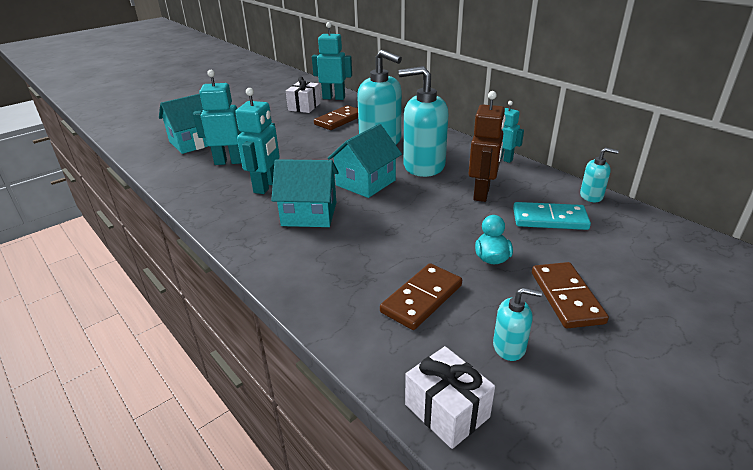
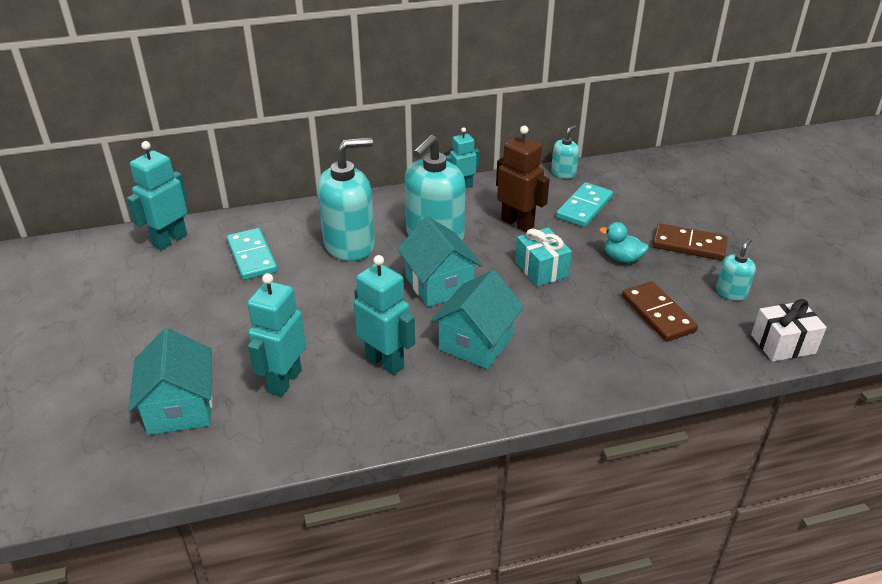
camera: 65 degrees left, 5 degrees up
white gift [286,76,321,113] -> none
brown domino [314,105,358,130] -> turquoise domino [227,228,278,280]
none -> turquoise gift [515,228,572,286]

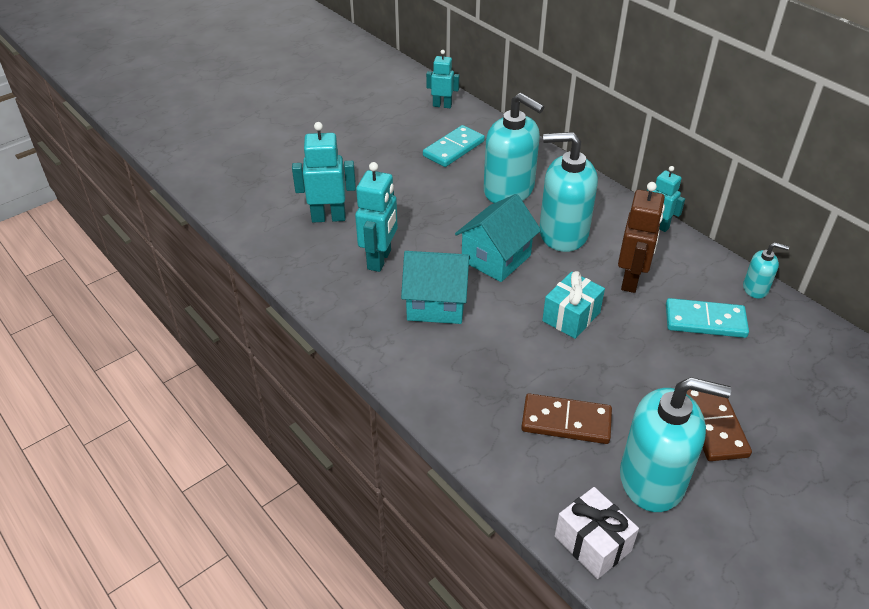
camera: 65 degrees right, 5 degrees up
turquoise robot [127,141,187,250] -> turquoise robot [426,50,459,108], size x0.65
turquoise house [128,328,212,435] -> none
turquoise duck [599,222,649,263] -> none
brown domino [622,281,698,342] -> brown domino turned 60 degrees clockwise [521,393,612,444]
turquoise soap dispenser [716,238,756,301] -> turquoise soap dispenser [620,377,731,512], size x2.09

